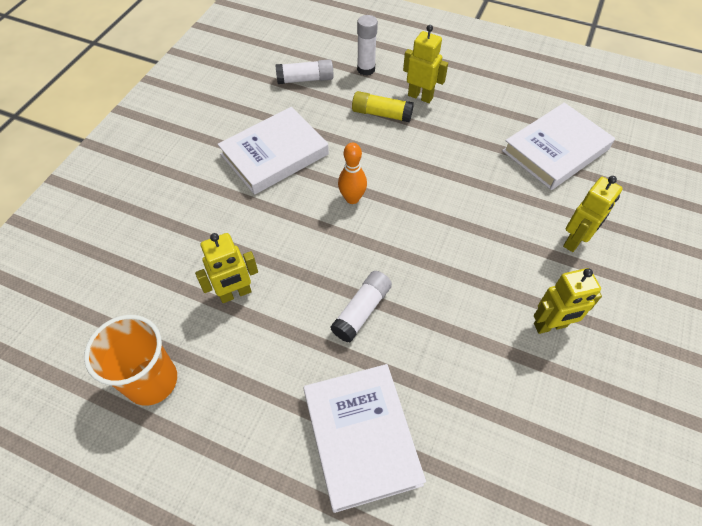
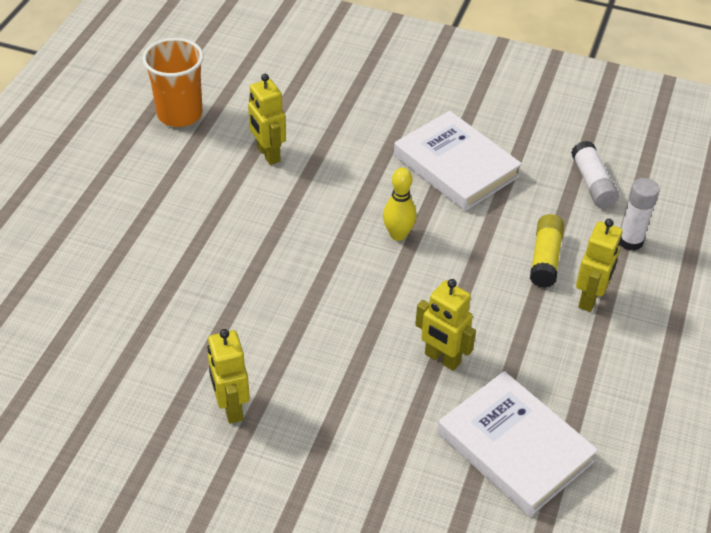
camera: 85 degrees right, 10 degrees down
white book [303,364,426,513] -> none
white glue stick [330,271,392,343] -> none
orange bowling pin [338,143,367,204] -> yellow bowling pin [383,168,417,241]
yellow robot [563,176,623,252] -> yellow robot moved to [415,279,476,371]

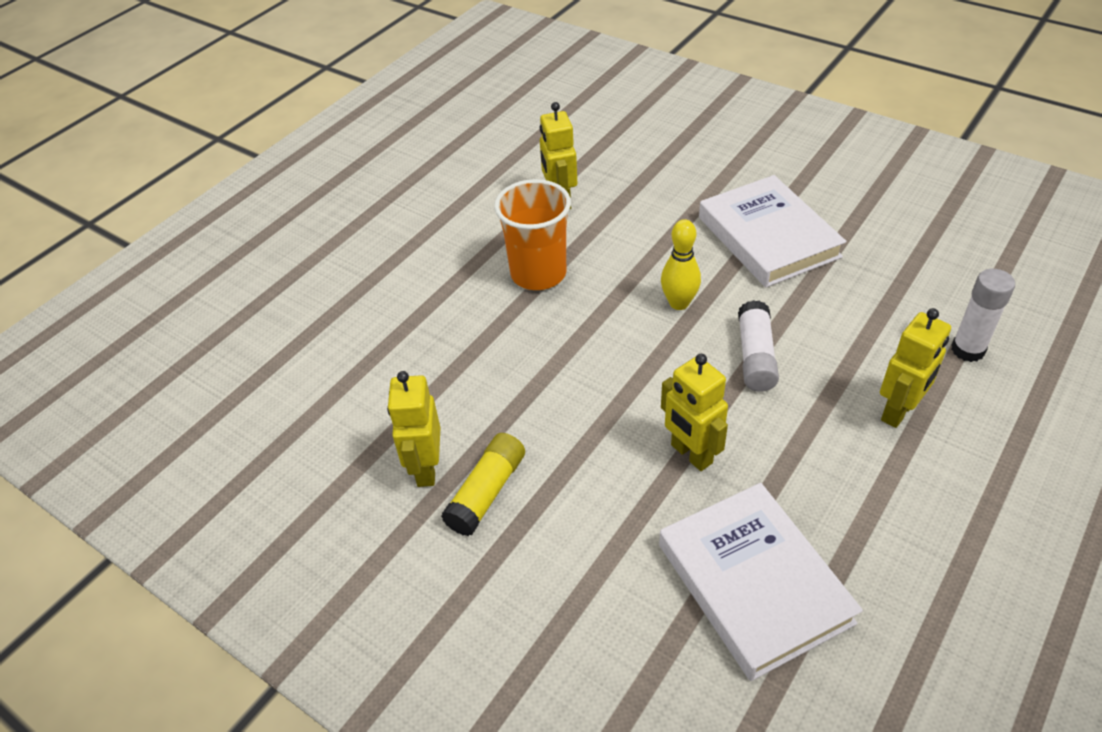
camera: 20 degrees right, 0 degrees up
orange cup [142,38,204,127] -> orange cup moved to [494,179,571,290]
yellow glue stick [530,214,564,288] -> yellow glue stick moved to [441,433,525,536]
white glue stick [571,141,619,208] -> white glue stick moved to [738,300,779,392]

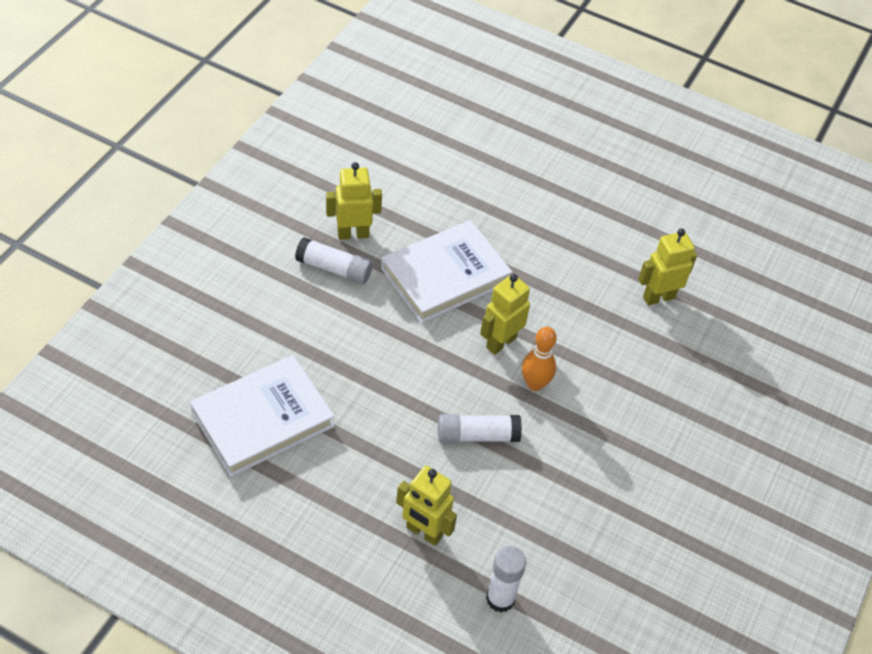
camera: 75 degrees right, 5 degrees up
yellow glue stick [441,433,525,536] -> white glue stick [295,237,373,284]
orange cup [494,179,571,290] -> none
yellow bowling pin [661,219,701,310] -> orange bowling pin [522,327,557,391]
yellow robot [661,354,728,471] -> yellow robot moved to [480,274,530,355]
white book [699,175,846,288] -> white book moved to [381,220,512,323]

